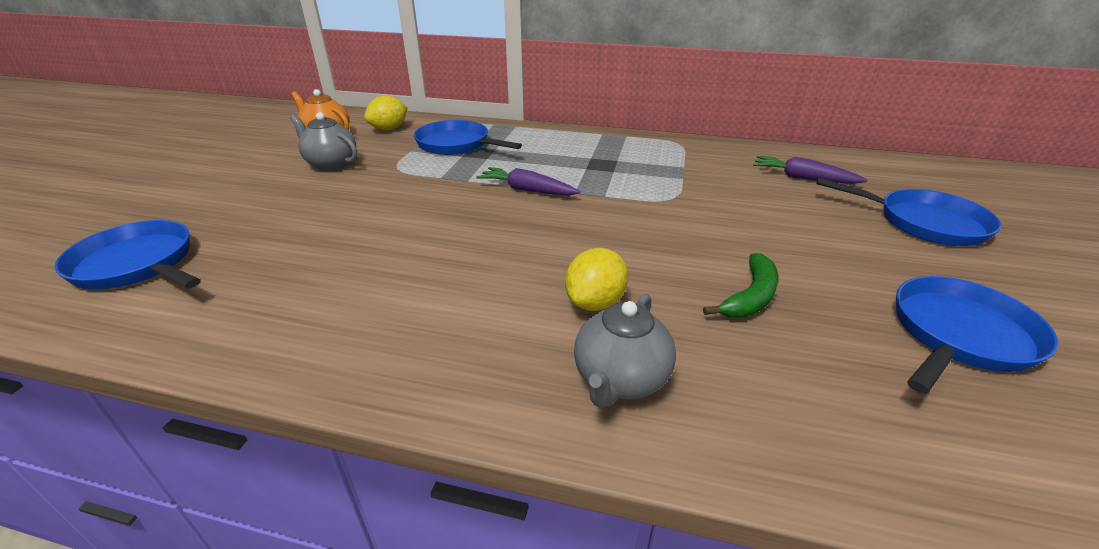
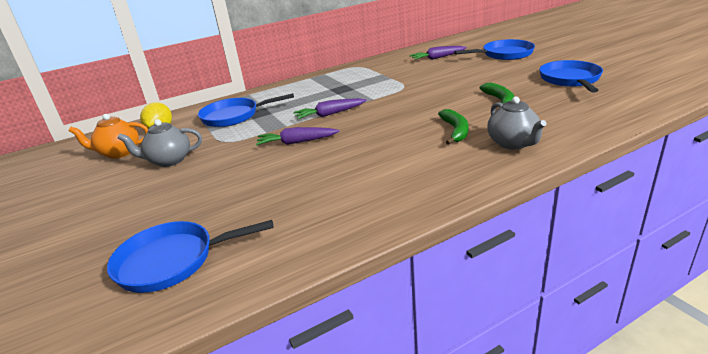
camera: 40 degrees left, 5 degrees down
yellow lemon [565,248,628,311] -> green banana [438,109,468,145]
none -> purple carrot [256,127,340,145]

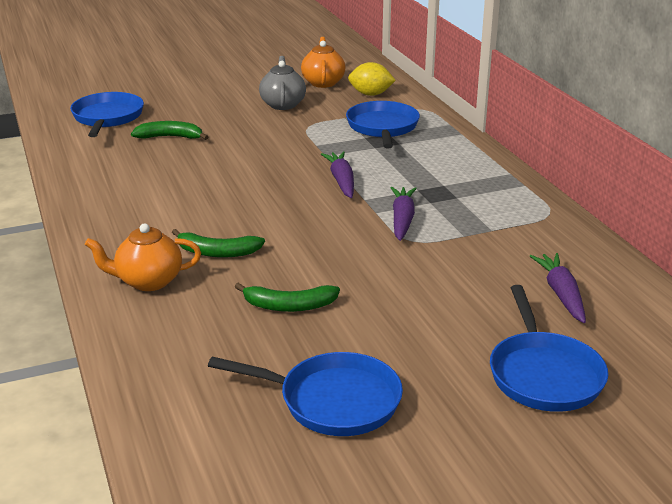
camera: 95 degrees right, 0 degrees up
purple carrot [256,127,340,145] -> purple carrot moved to [390,187,417,241]
grey teapot [487,96,547,150] -> orange teapot [85,223,201,291]
none -> green banana [131,121,208,140]

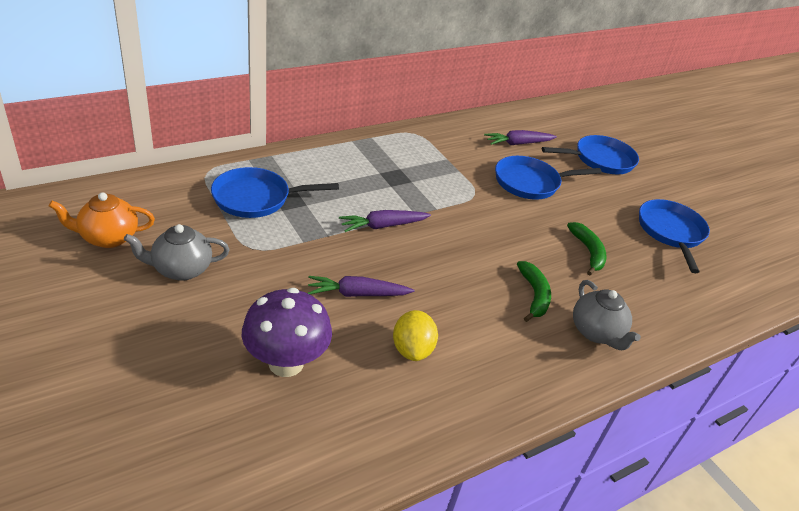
camera: 105 degrees left, 10 degrees up
blue pan [70,92,144,137] -> blue pan moved to [495,156,602,200]
orange teapot [85,223,201,291] -> grey teapot [573,280,641,350]
green banana [131,121,208,140] -> purple mushroom [242,288,332,377]
yellow lemon [348,62,396,96] -> yellow lemon moved to [393,310,438,361]
purple carrot [390,187,417,241] -> purple carrot moved to [308,276,414,297]

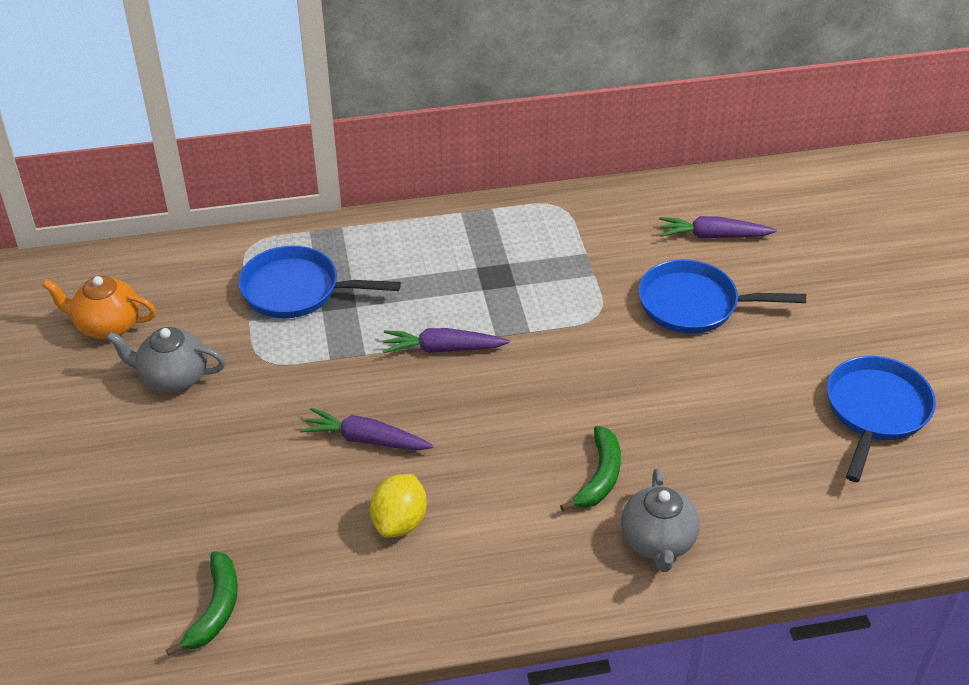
camera: 25 degrees right, 5 degrees up
purple mushroom [242,288,332,377] -> none
blue pan [542,135,639,174] -> none
green banana [567,222,607,275] -> green banana moved to [166,551,238,656]

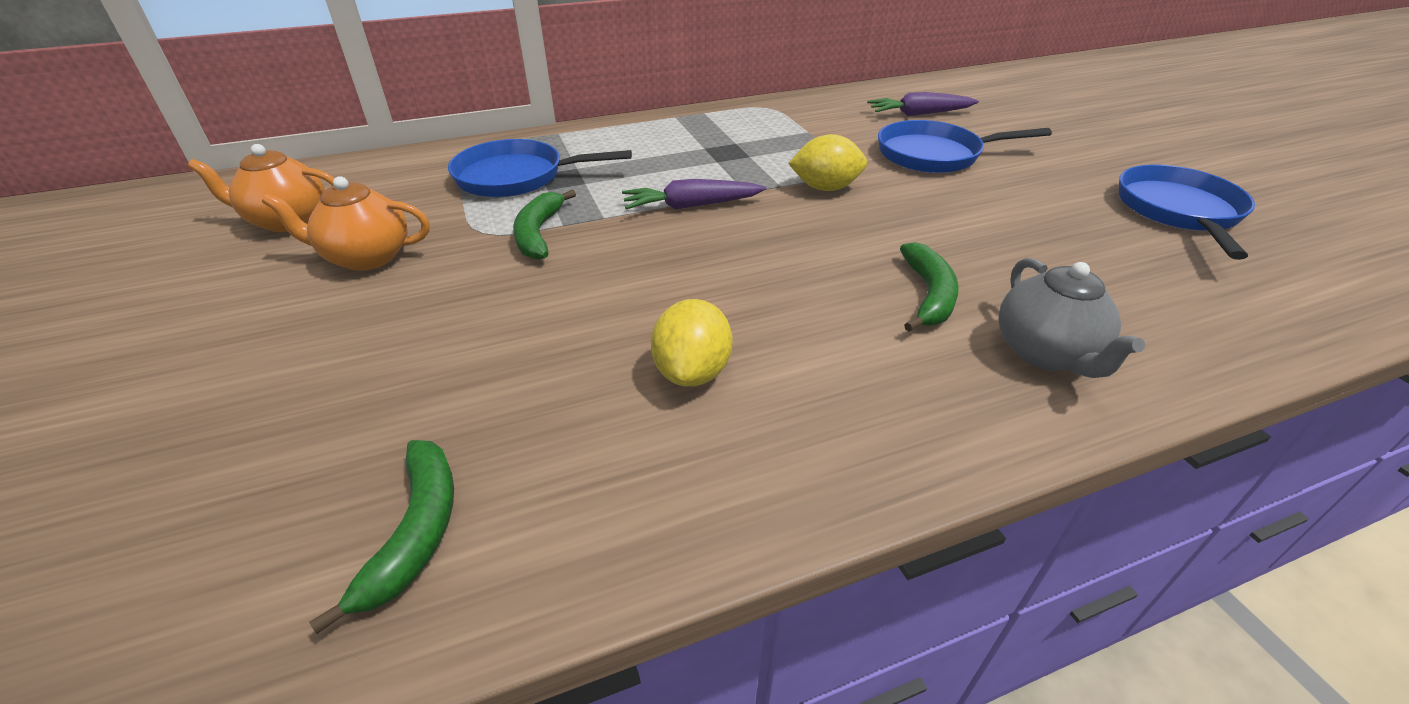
camera: 10 degrees left, 5 degrees down
grey teapot [106,327,225,392] -> orange teapot [262,176,430,271]
purple carrot [300,408,434,450] -> none
none -> green banana [513,189,576,260]
none -> yellow lemon [788,134,867,191]

